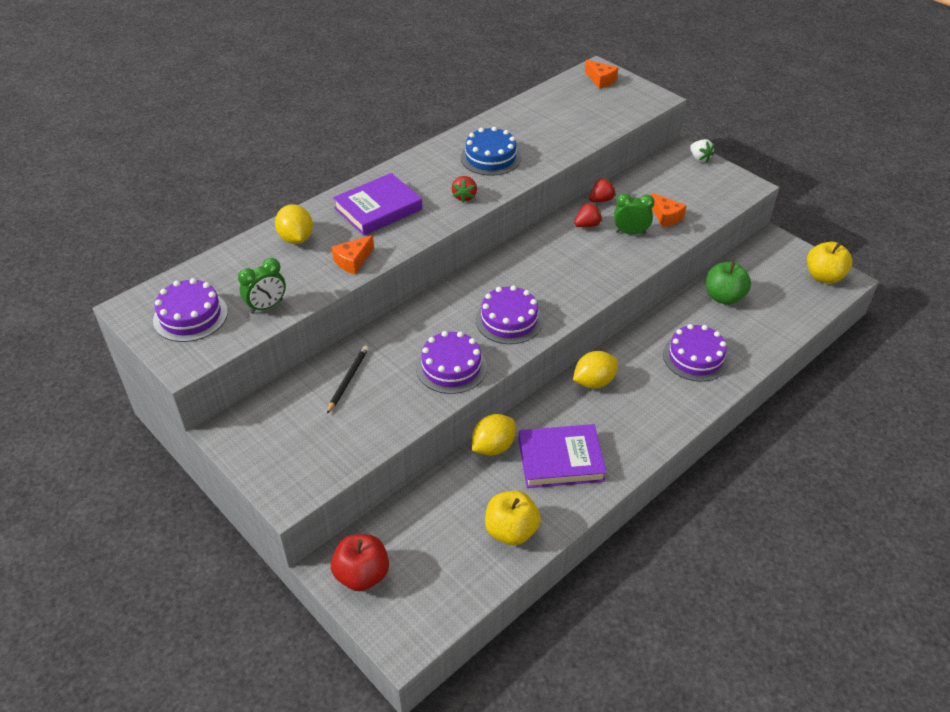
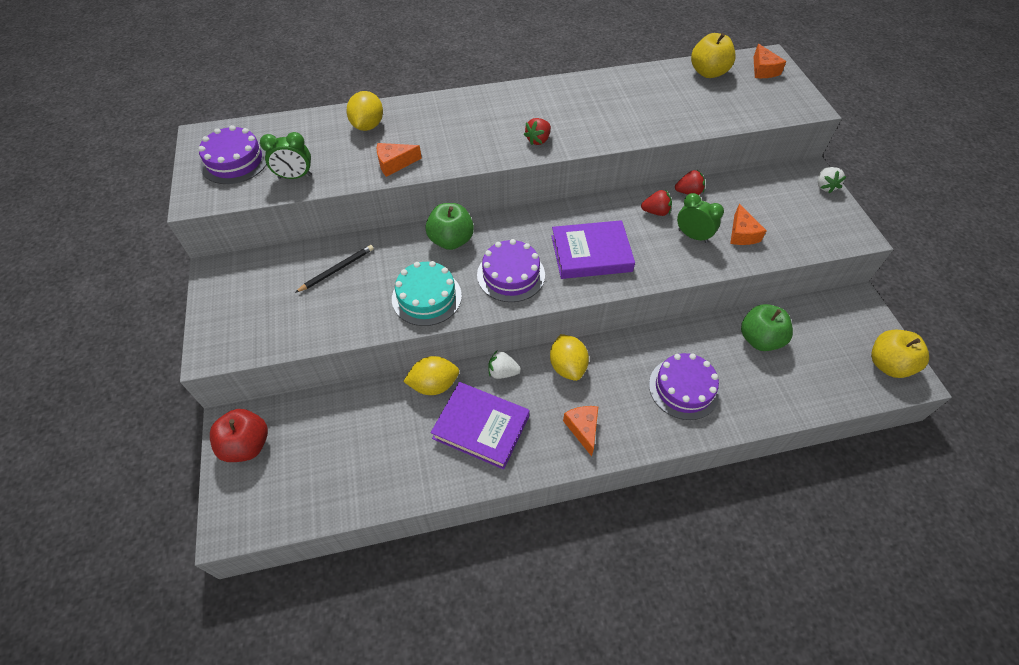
camera: 30 degrees right, 10 degrees up
purple book [333,173,422,235] -> purple book moved to [551,220,635,279]
purple cake [416,331,487,394] -> turquoise cake [392,261,462,326]
blue cake [461,127,521,176] -> none
yellow apple [485,491,541,545] -> yellow apple moved to [691,33,736,78]
yellow lemon [573,351,618,389] -> yellow lemon turned 75 degrees clockwise [550,334,589,381]
none -> green apple [426,203,474,250]
none -> white strawberry [488,351,521,379]
none -> orange cheese [563,406,599,456]

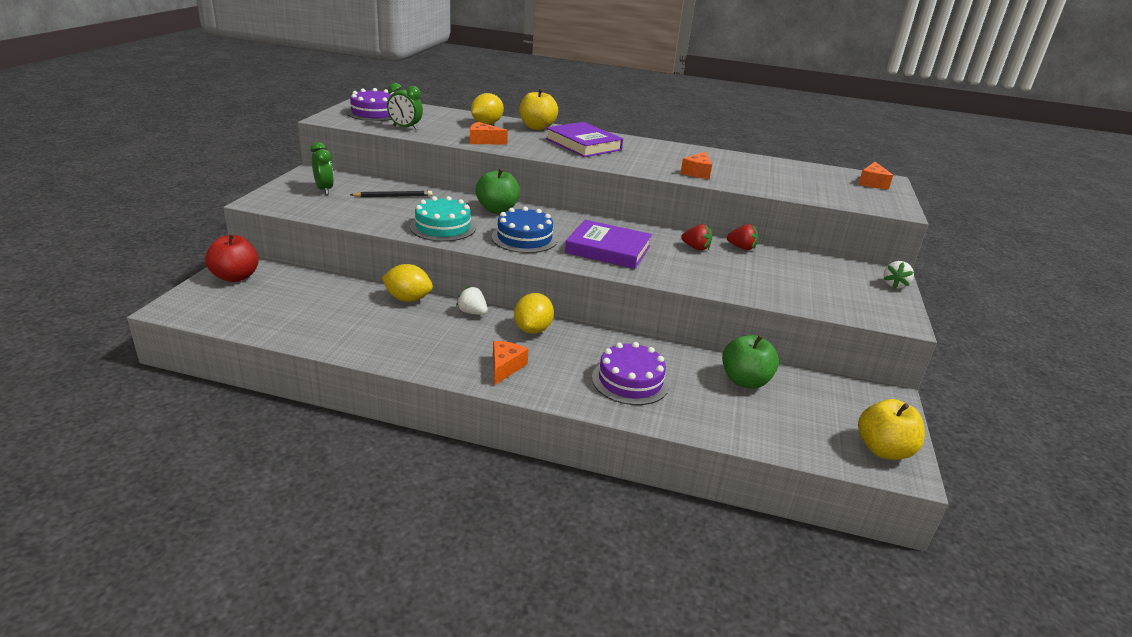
camera: 25 degrees right, 25 degrees down
purple book [431,382,530,470] -> purple book moved to [546,122,623,157]
purple cake [477,239,545,302] -> blue cake [492,206,558,253]
red strawberry [524,118,551,145] -> none
green clock [677,193,724,243] -> green clock moved to [311,142,334,195]
yellow apple [691,33,736,78] -> yellow apple moved to [520,89,558,130]
orange cheese [730,204,767,245] -> orange cheese moved to [681,151,712,179]

